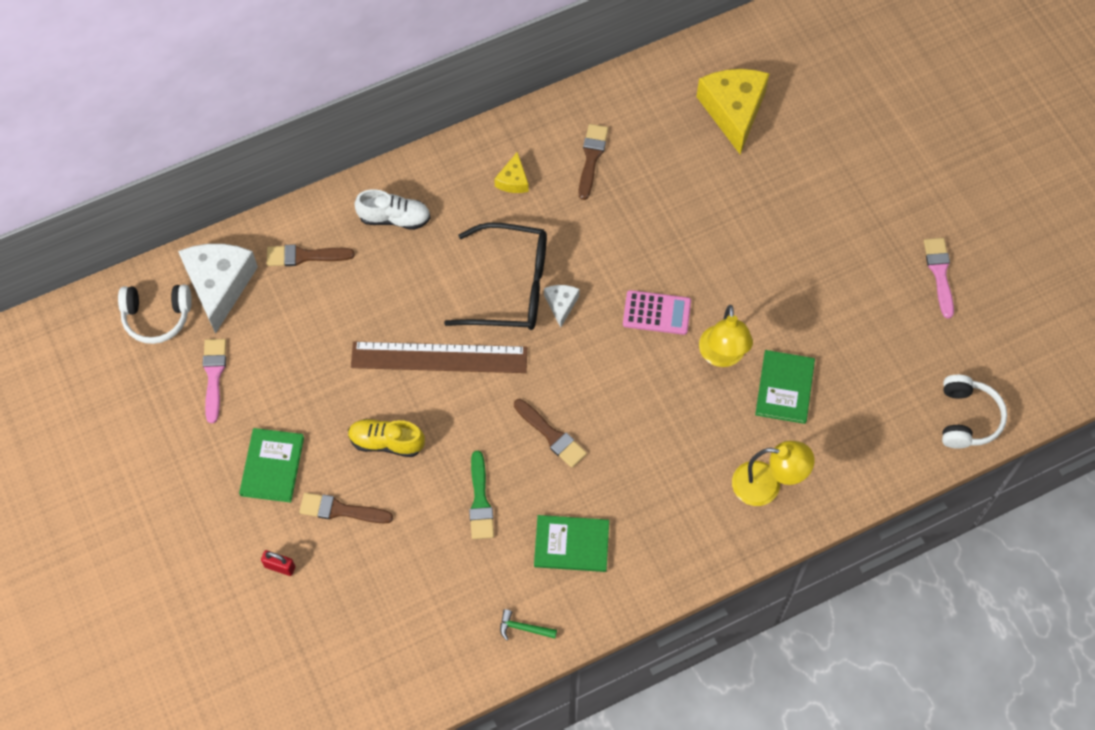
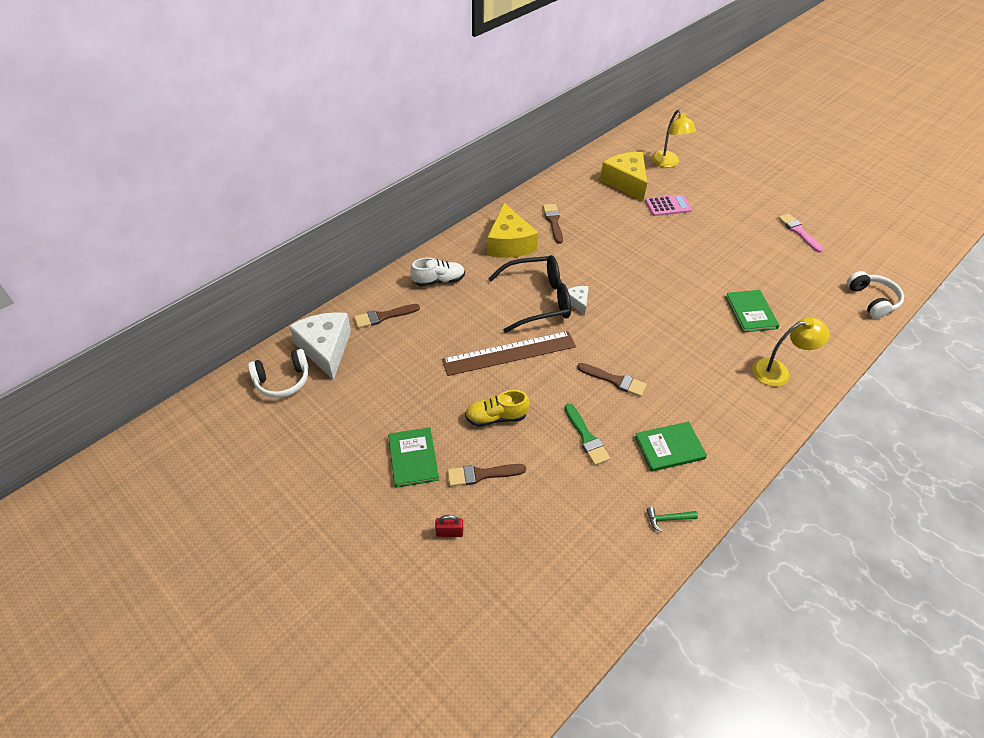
camera: 20 degrees left, 15 degrees down
pink brush [203,339,226,423] -> none
yellow cheese [494,152,529,193] -> yellow cheese [487,203,538,258], size x2.09
pink calculator [623,290,691,335] -> pink calculator moved to [645,194,692,216]
yellow lamp [699,305,753,367] -> yellow lamp moved to [652,109,696,167]

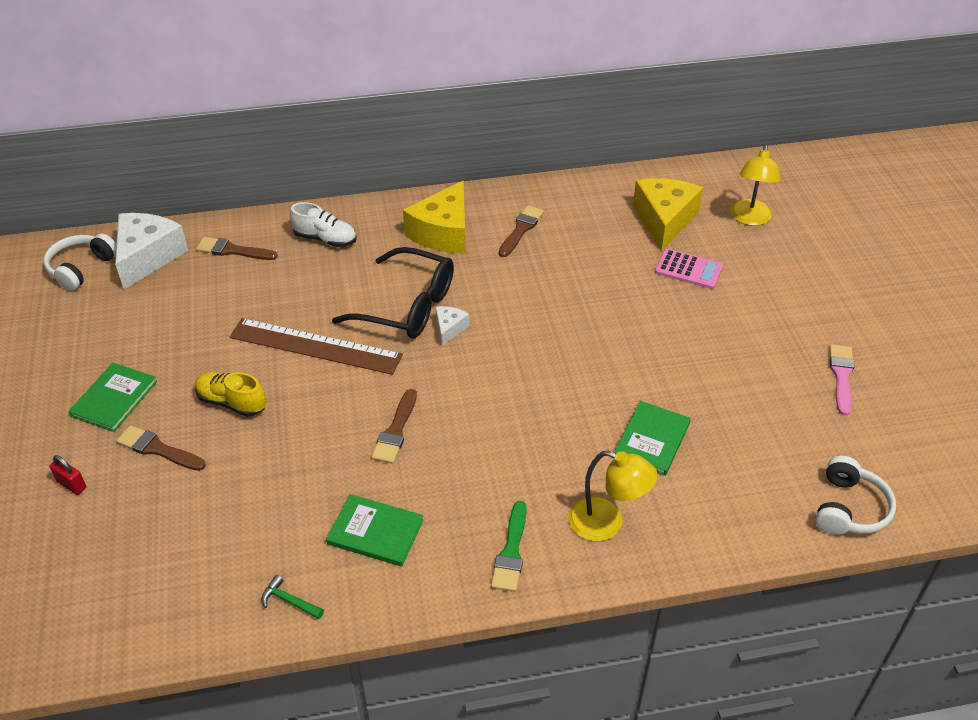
camera: 35 degrees right, 5 degrees down
white headphones [248,349,309,398] -> white headphones turned 105 degrees clockwise [44,234,117,291]
green brush [565,403,610,465] -> green brush moved to [491,501,527,592]
brown brush [577,363,647,397] -> brown brush turned 45 degrees clockwise [371,389,417,464]

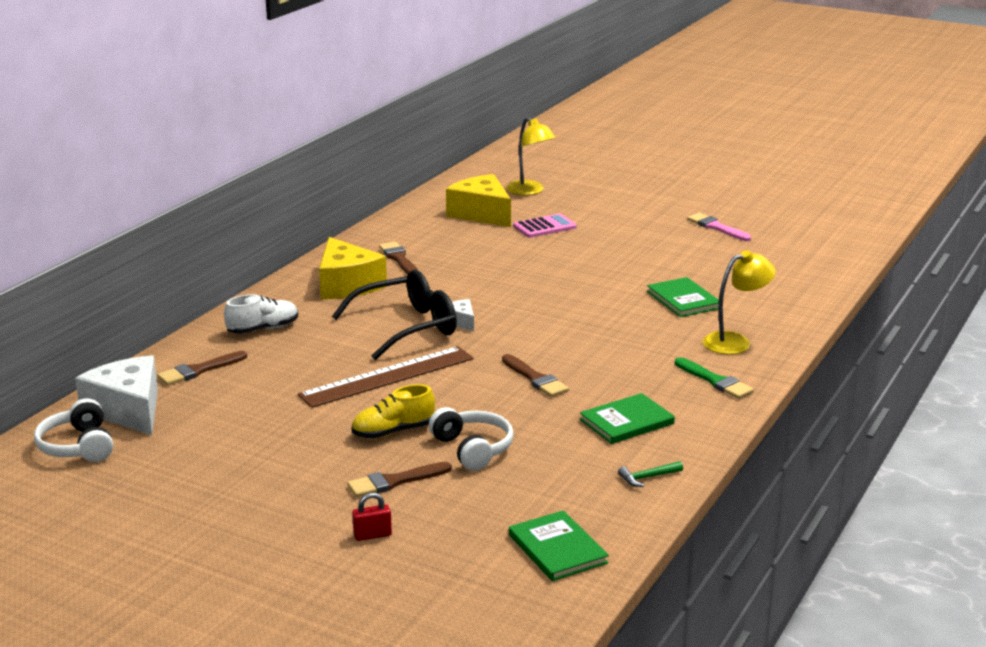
camera: 50 degrees left, 20 degrees down
green book [68,363,157,432] -> green book moved to [509,510,609,581]
white headphones [816,456,896,535] -> white headphones moved to [429,407,514,471]

